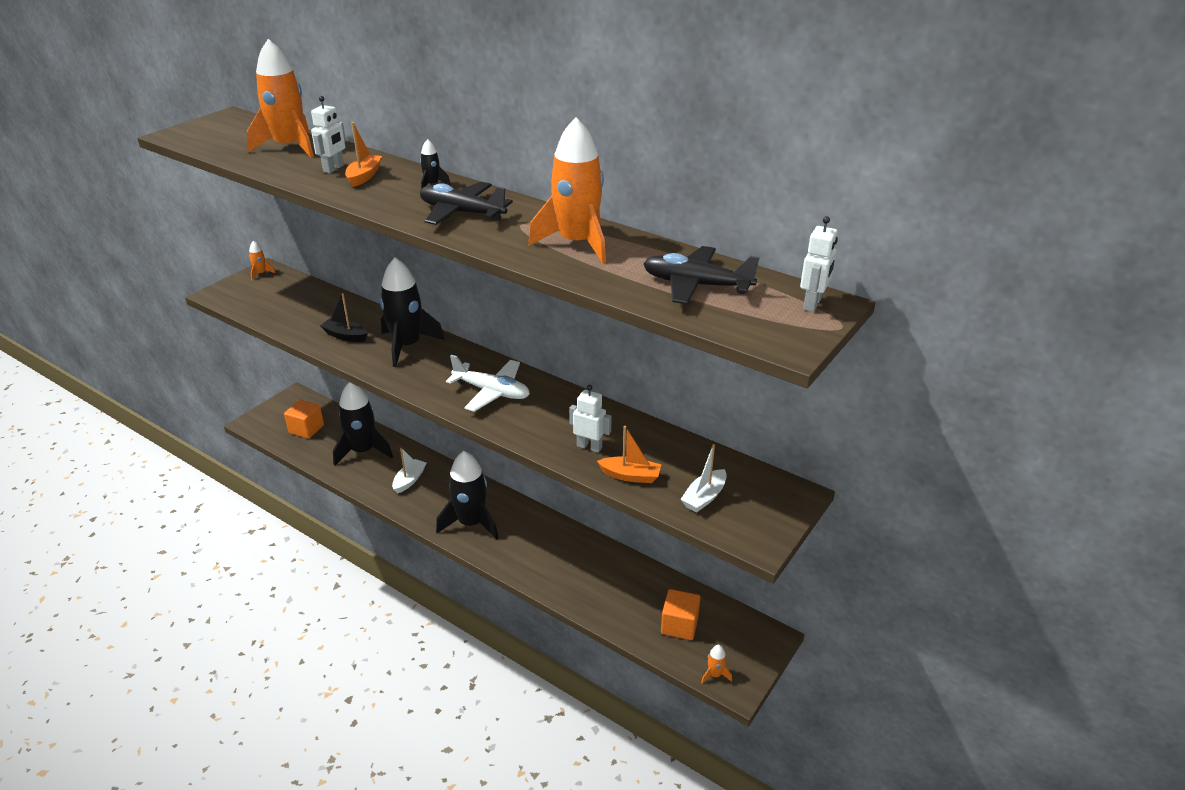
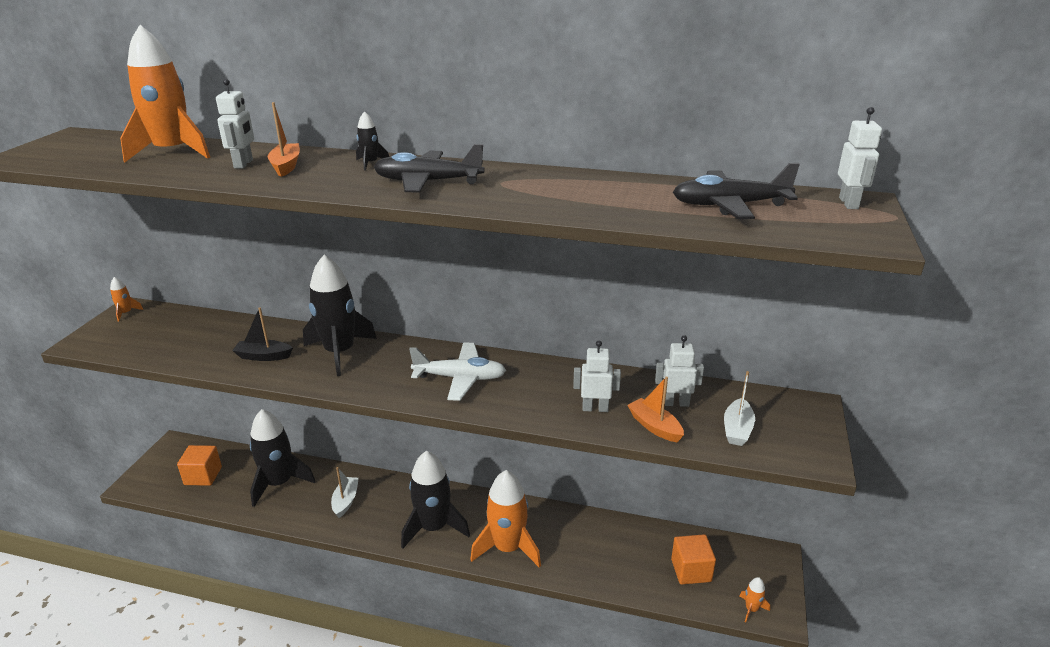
camera: 20 degrees left, 5 degrees down
orange rocket [528,117,606,264] -> orange rocket moved to [470,470,541,568]
orange boat [597,426,661,483] -> orange boat turned 120 degrees counterclockwise [627,377,684,442]
none -> white robot [655,335,704,407]

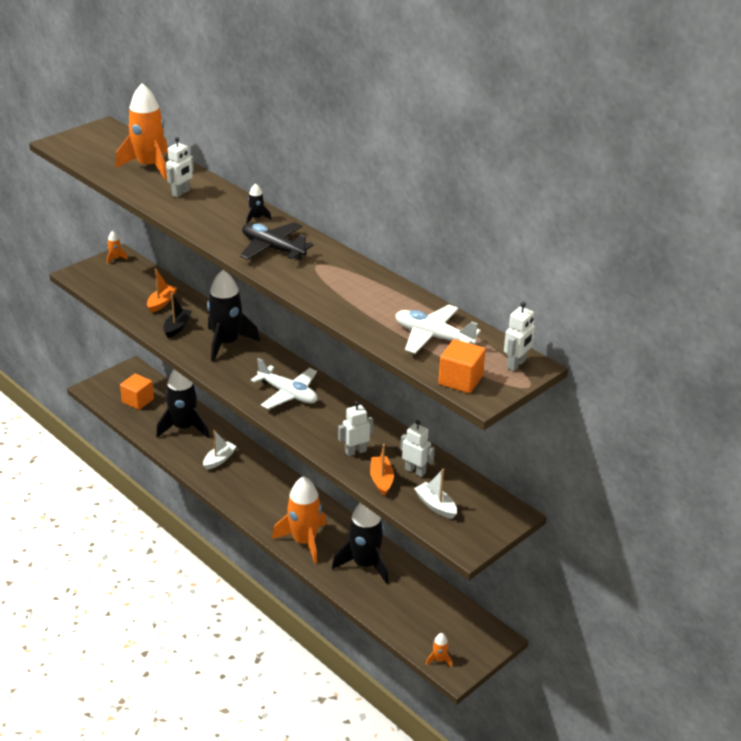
camera: 30 degrees right, 5 degrees up
black boat [232,307,293,361] -> black boat turned 75 degrees clockwise [163,293,192,338]
orange boat [268,102,300,177] -> orange boat moved to [147,269,177,313]
black rocket [401,451,470,548] -> black rocket moved to [332,503,388,584]
white robot [573,340,621,412] -> white robot turned 60 degrees counterclockwise [338,401,373,456]
orange cube [671,534,716,584] -> orange cube moved to [438,339,486,393]
black plane [673,163,800,219] -> white plane [396,305,481,354]
white boat [724,371,755,446] -> white boat turned 90 degrees clockwise [414,469,457,519]

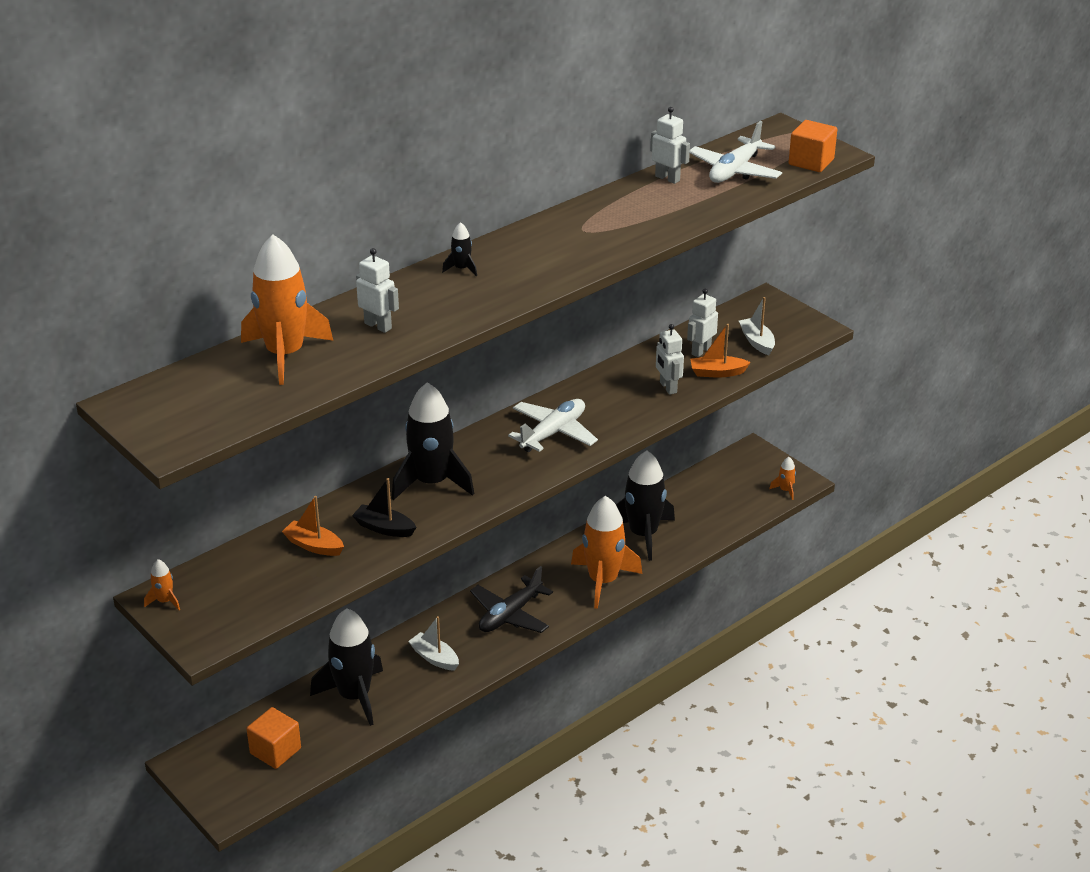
camera: 85 degrees left, 0 degrees up
black plane [240,222,314,260] -> black plane moved to [470,566,553,633]
white boat [414,469,457,519] -> white boat turned 105 degrees clockwise [739,297,775,355]
white robot [504,302,535,371] -> white robot moved to [651,107,690,184]

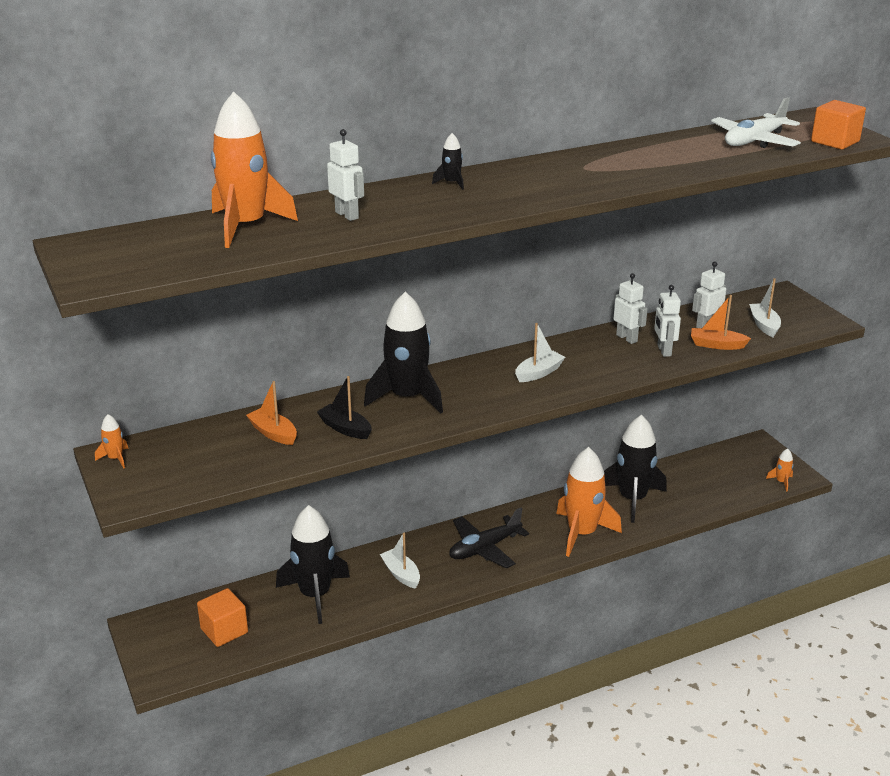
camera: 15 degrees right, 5 degrees down
white plane [508,399,598,452] -> white boat [515,323,565,382]
white robot [651,107,690,184] -> white robot moved to [613,273,647,344]

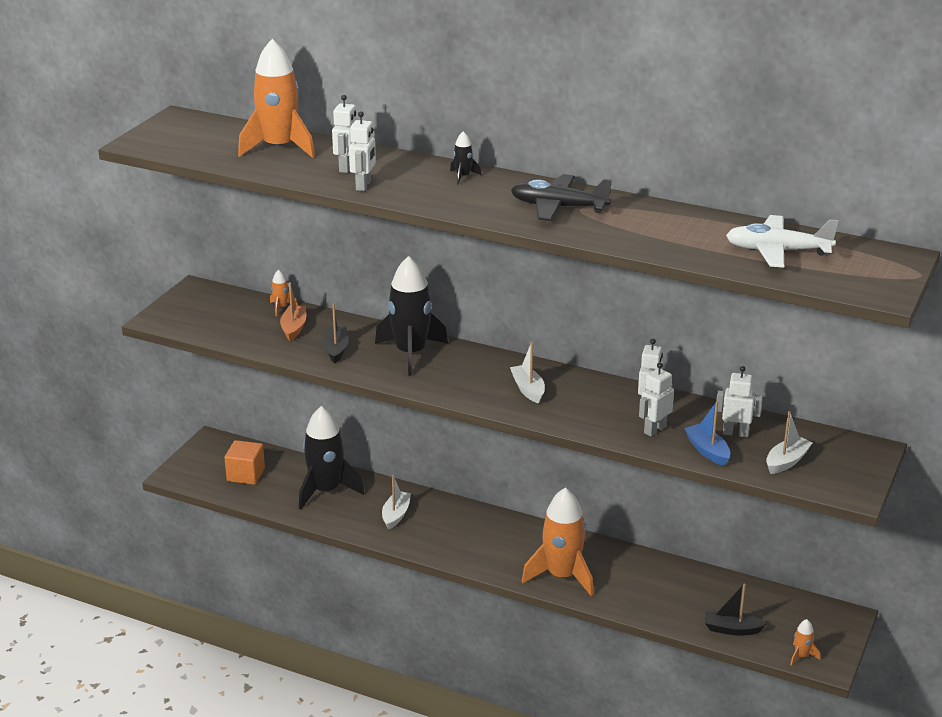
camera: 50 degrees right, 0 degrees up
orange rocket [95,414,128,468] -> orange rocket moved to [270,270,298,316]
black plane [449,508,529,569] -> black plane moved to [511,174,612,221]
white boat [515,323,565,382] -> white boat turned 120 degrees counterclockwise [510,342,545,404]
black rocket [604,415,667,523] -> none
orange boat [691,295,751,350] -> blue boat [684,401,731,466]
orange cube [811,100,866,150] -> none
none -> white robot [349,111,376,191]
none -> black boat [705,584,767,636]

